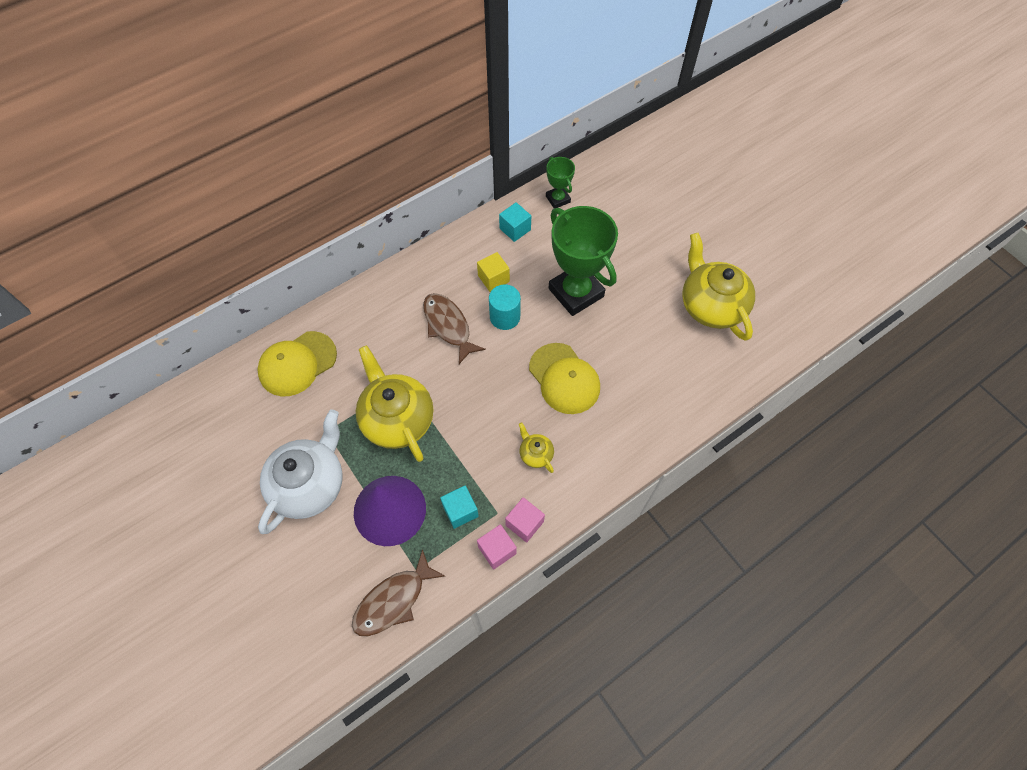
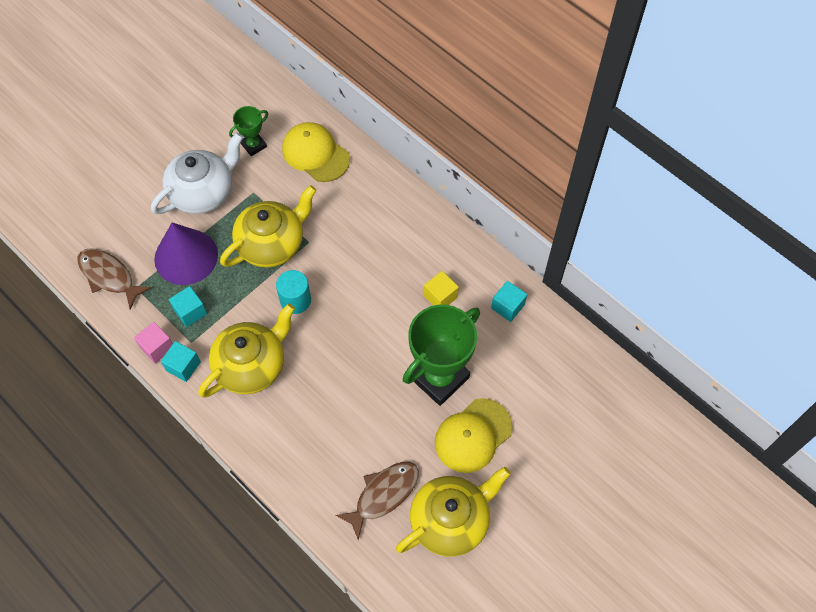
camera: 80 degrees right, 0 degrees up
white teapot [258,410,343,534] -> white teapot turned 60 degrees counterclockwise [151,133,243,214]
brown fish [423,293,486,364] -> brown fish moved to [335,462,419,540]
turquoise cylinder [489,284,521,330] -> turquoise cylinder moved to [276,270,311,314]
pink cube [505,497,545,543] -> turquoise cube [161,341,201,382]
yellow teapot [519,422,554,473] -> yellow teapot [198,303,295,398], size x2.23
yellow cap [529,343,600,414] -> yellow cap moved to [435,398,513,473]
green trophy [546,157,575,208] -> green trophy moved to [229,106,268,156]

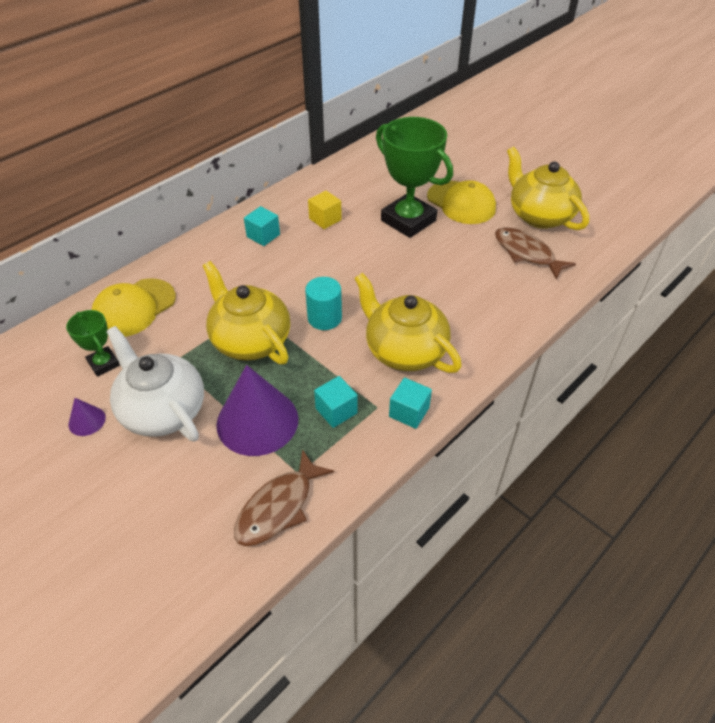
camera: 90 degrees left, 15 degrees down
pink cube [134,322,173,364] -> none
turquoise cube [491,281,527,322] -> turquoise cube moved to [244,206,280,246]
none -> purple cone [68,398,106,436]

